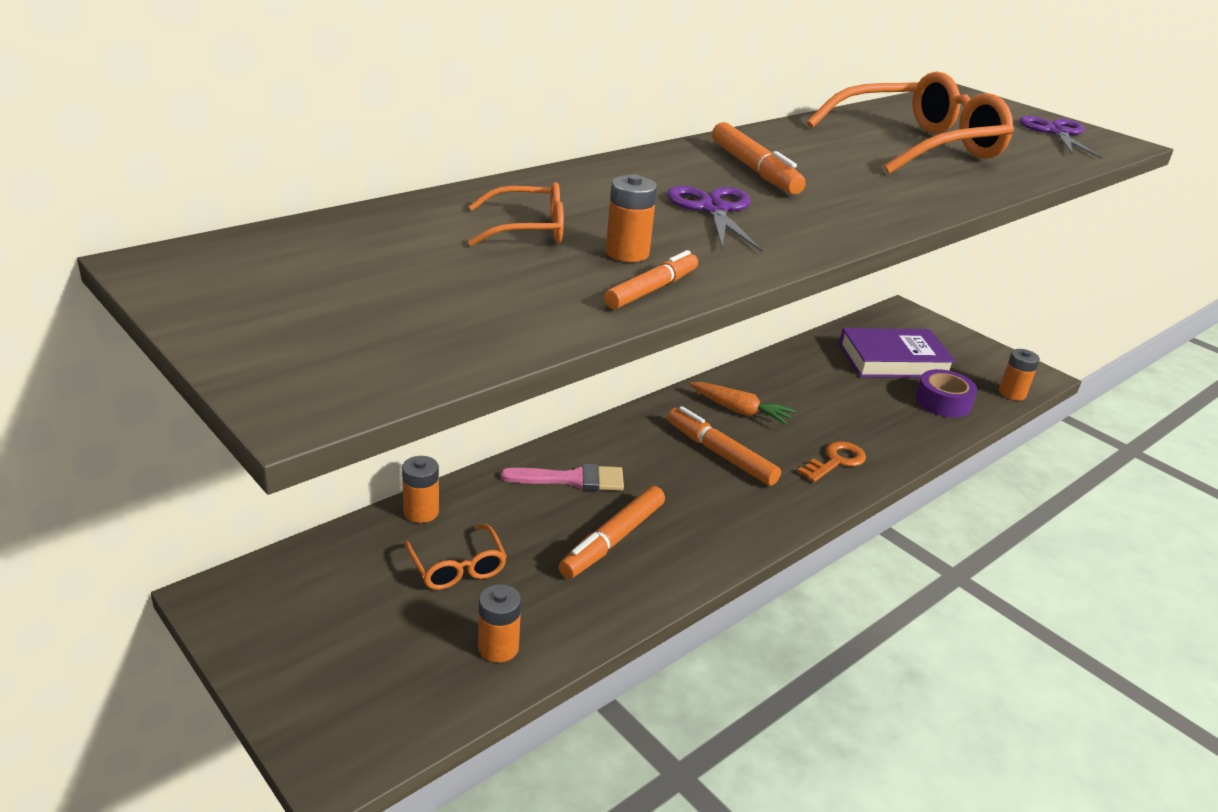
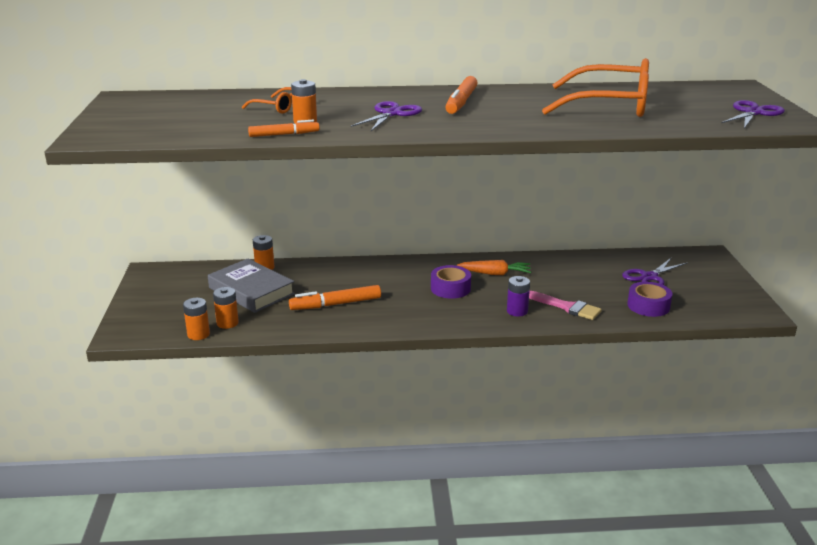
camera: 40 degrees right, 5 degrees down
orange glasses [404,524,507,590] -> grey book [208,258,295,313]
pink brush [501,464,624,491] -> pink brush moved to [529,291,602,320]
orange marker [667,406,781,486] -> purple tape [431,265,471,299]
orange carrot [689,382,795,425] -> orange carrot turned 60 degrees counterclockwise [457,260,531,275]
orange key [797,441,866,482] -> purple battery [507,276,530,317]
purple book [839,328,956,378] -> purple scissors [622,257,687,285]
orange battery [999,349,1040,400] -> orange battery moved to [183,298,210,340]

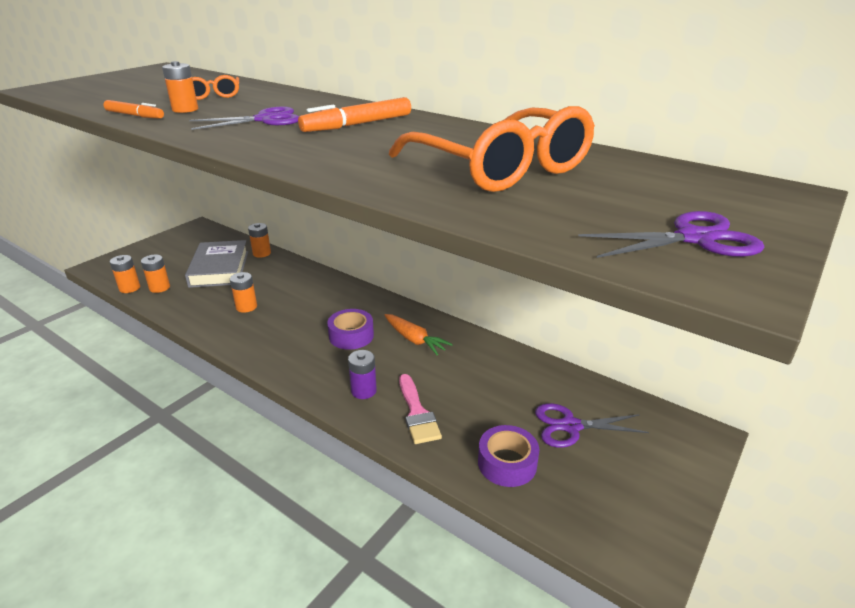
camera: 40 degrees right, 5 degrees up
orange marker [289,285,381,310] -> orange battery [230,272,257,313]

